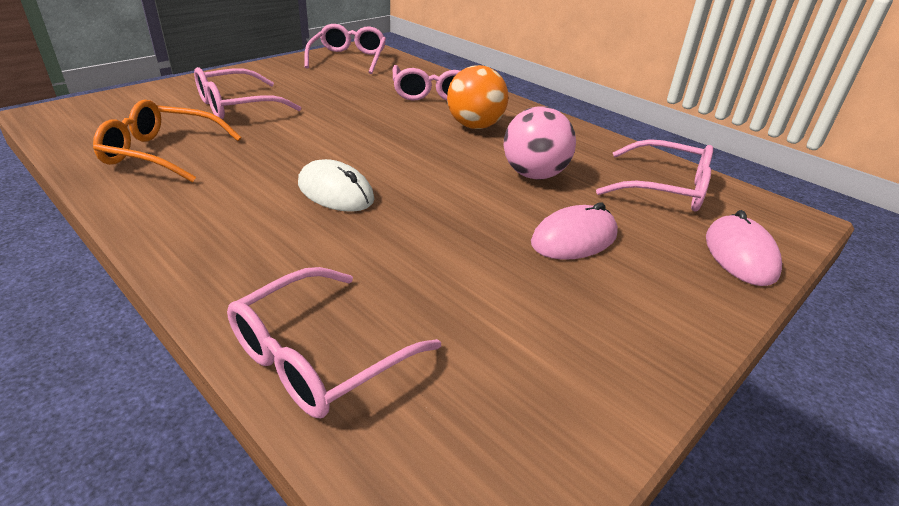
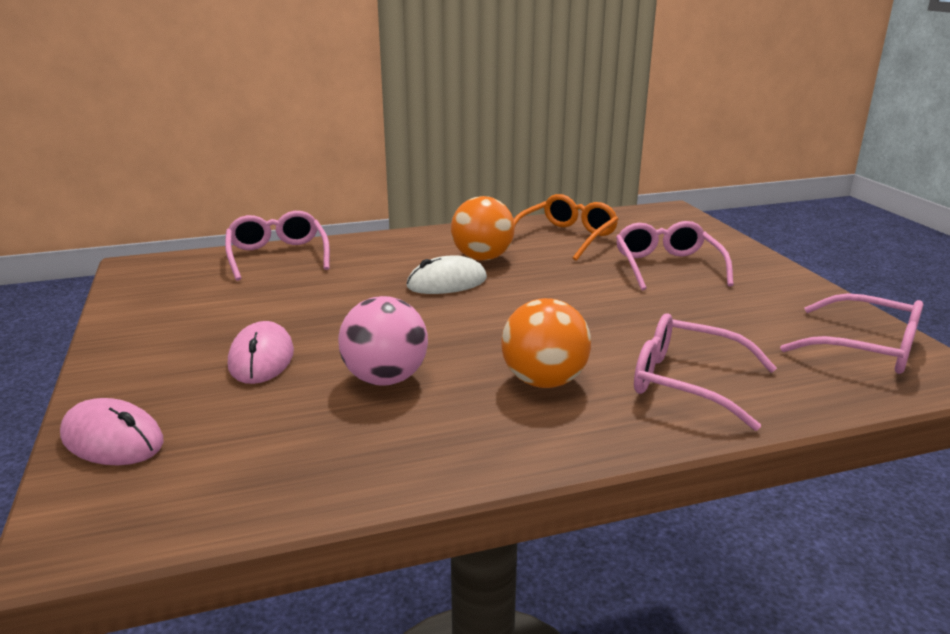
camera: 120 degrees right, 10 degrees down
pink glasses [596,139,713,211] -> none
none -> orange ball [451,196,515,261]

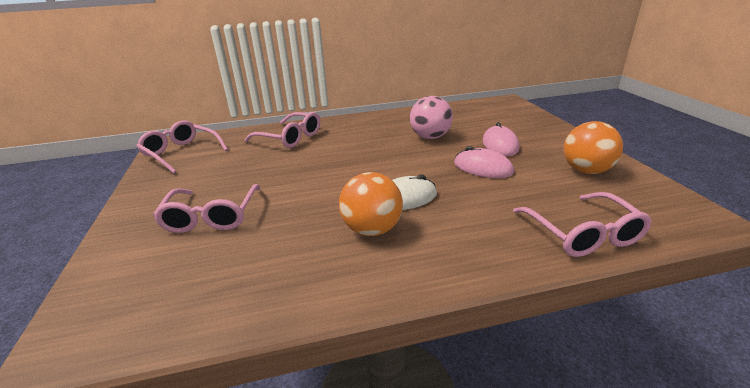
camera: 175 degrees left, 5 degrees up
pink mouse [60,398,164,465] -> pink mouse moved to [454,146,514,178]
orange ball [501,298,591,388] -> orange ball moved to [564,121,623,174]
orange glasses [514,194,618,261] -> none

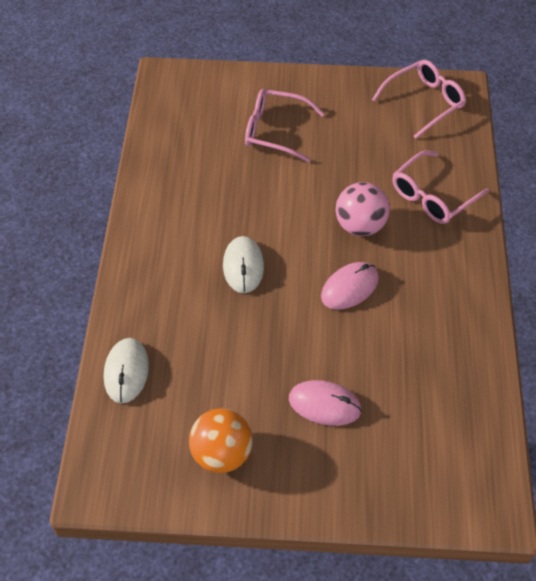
camera: 105 degrees right, 25 degrees up
orange ball [339,172,403,236] -> none
pink ball [410,96,453,139] -> pink ball moved to [336,182,390,236]
pink mouse [454,146,514,178] -> pink mouse moved to [321,262,379,310]
pink glasses [513,192,652,257] -> white mouse [104,338,149,404]

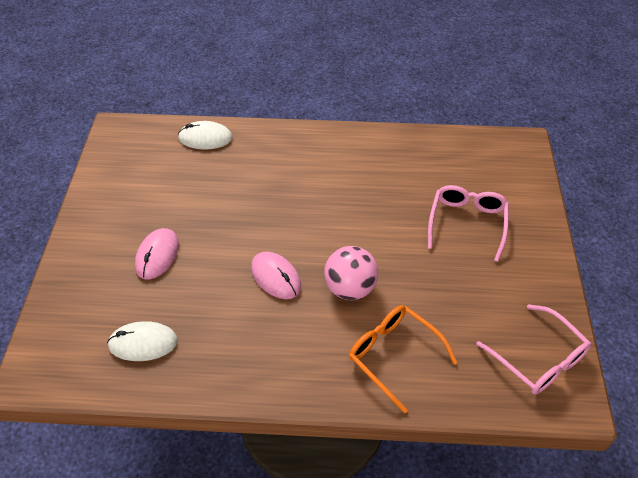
camera: 90 degrees right, 5 degrees down
orange ball [189,408,252,473] -> none
white mouse [223,236,264,293] -> white mouse moved to [107,321,178,361]
pink glasses [392,150,489,224] -> orange glasses [349,305,458,413]

